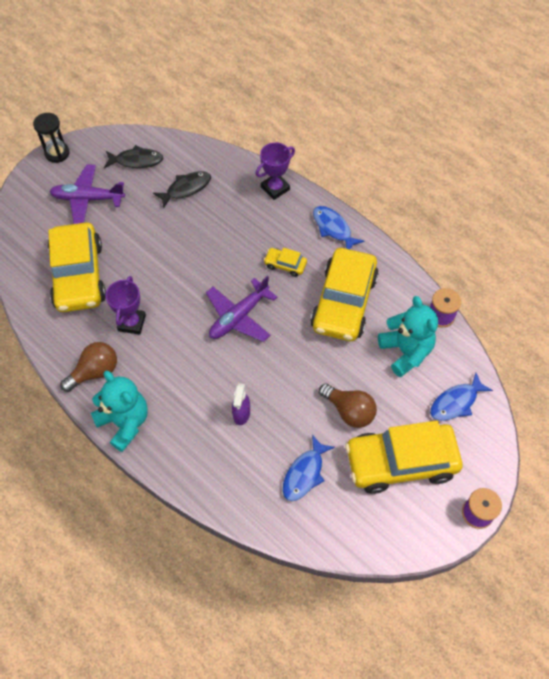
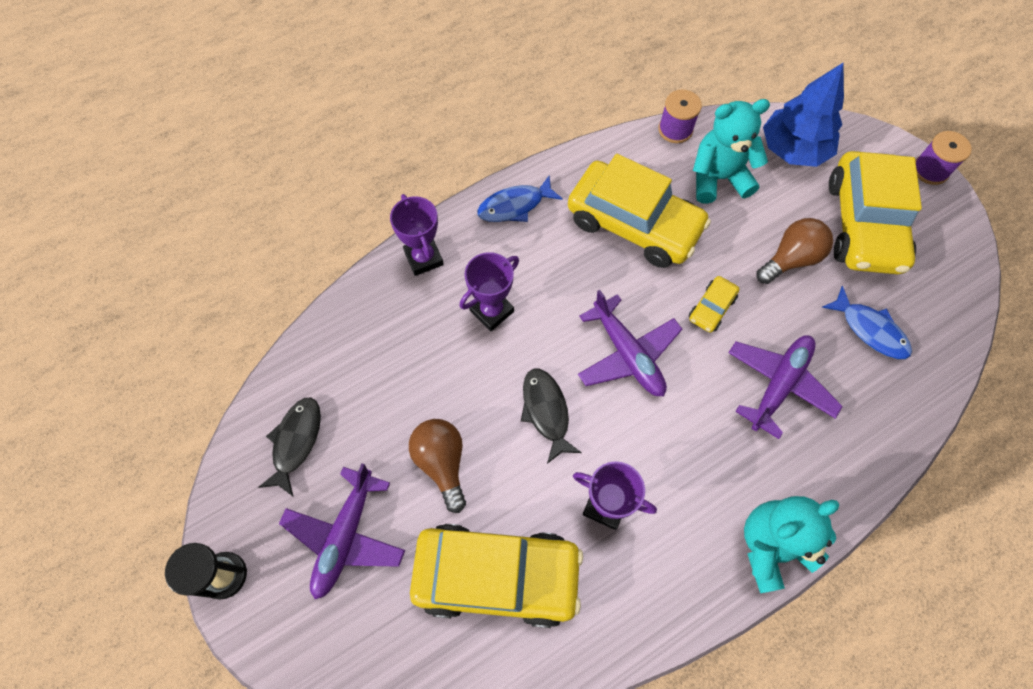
camera: 75 degrees left, 5 degrees up
brown light bulb [60,342,117,392] -> brown light bulb moved to [409,419,466,513]
black fish [153,171,211,208] -> black fish moved to [521,369,582,464]
purple spray bottle [232,383,250,425] -> purple plane [728,335,843,439]
yellow car [264,248,307,277] -> yellow car moved to [689,276,739,333]
blue fish [430,373,493,421] -> blue tree [763,63,844,167]
none -> purple trophy [460,252,519,331]

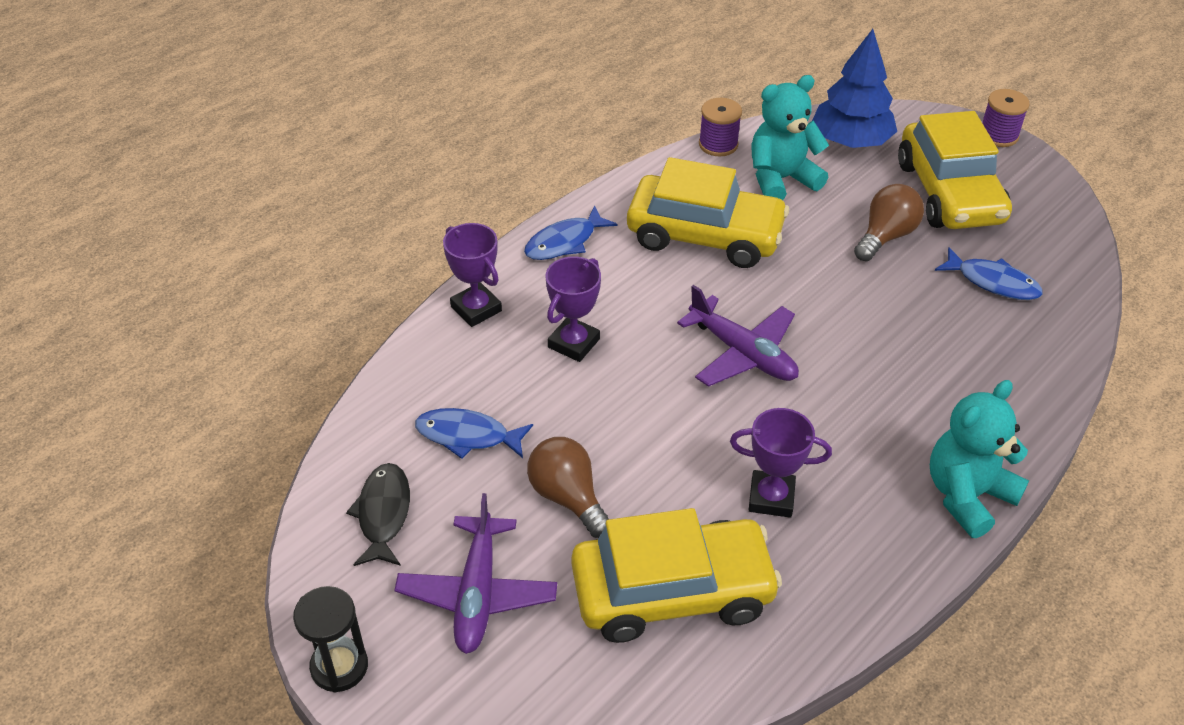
camera: 15 degrees left, 20 degrees down
black fish [521,369,582,464] -> none
yellow car [689,276,739,333] -> none
purple plane [728,335,843,439] -> none
none -> blue fish [415,408,533,459]

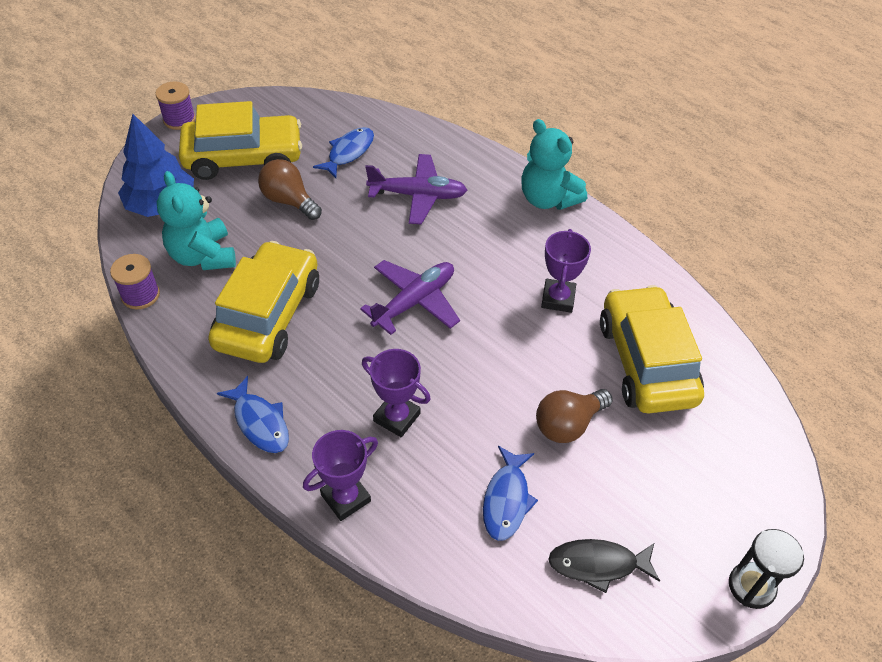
camera: 90 degrees left, 5 degrees up
purple plane [395,493,557,654] -> purple plane moved to [365,154,467,225]

